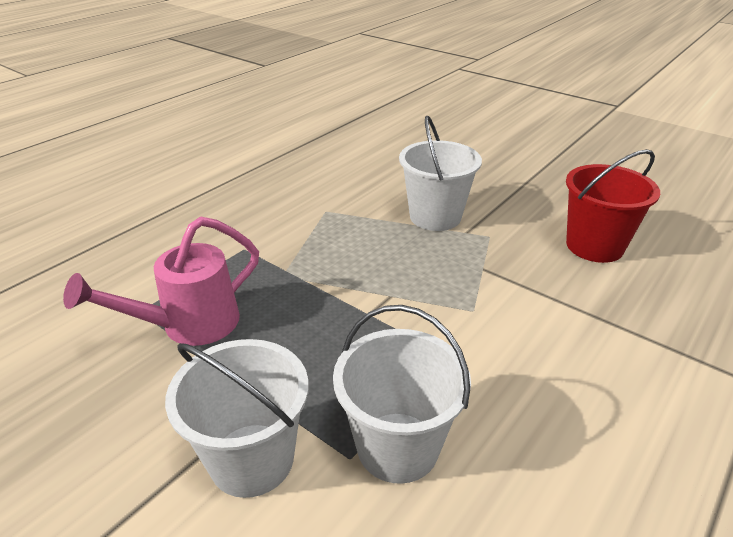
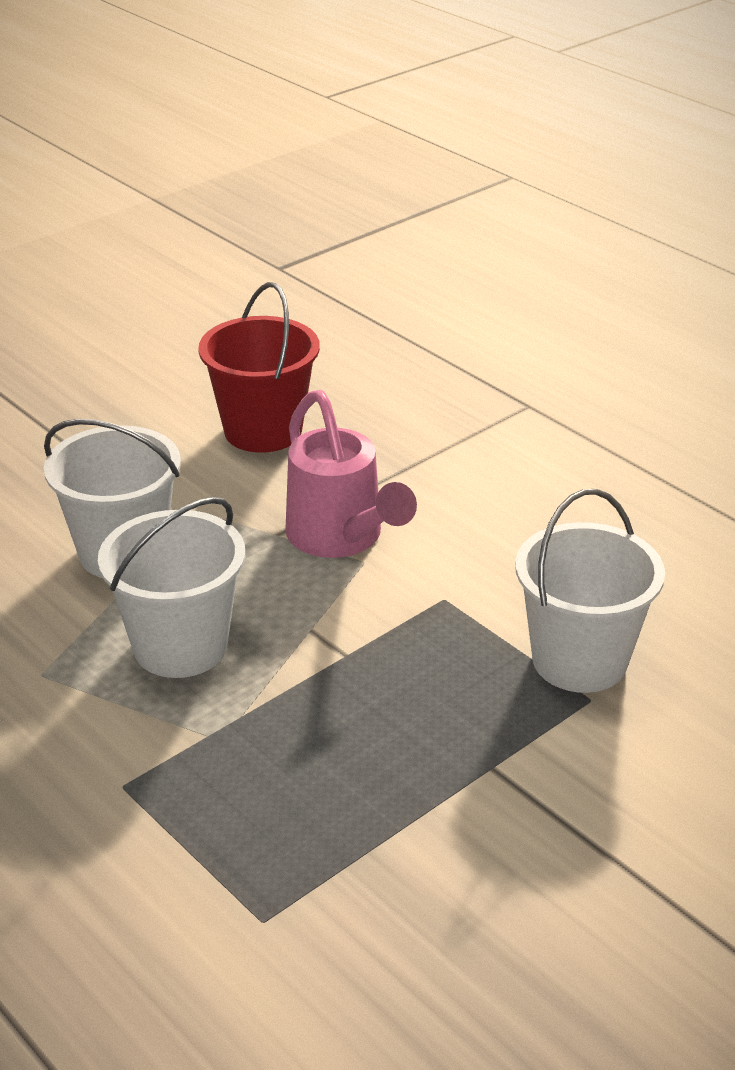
camera: 80 degrees left, 0 degrees up
pink watering can [63,216,259,346] -> pink watering can moved to [285,390,417,558]
white bucket [165,339,309,498] -> white bucket moved to [98,497,245,678]

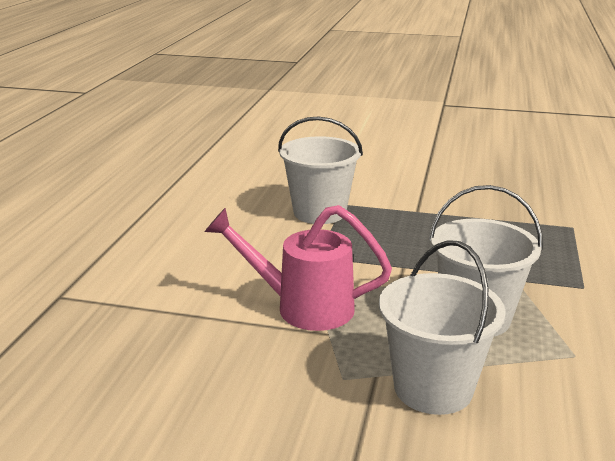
camera: 125 degrees left, 10 degrees down
red bucket [198,282,320,453] -> none
pink watering can [285,390,417,558] -> pink watering can turned 105 degrees counterclockwise [205,205,392,331]

